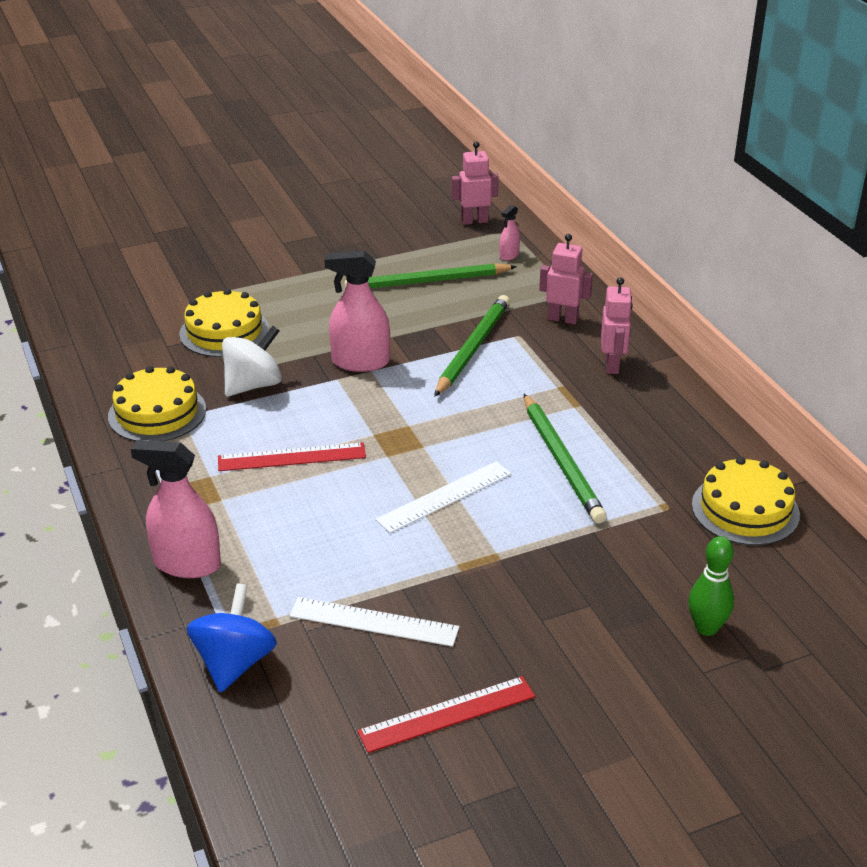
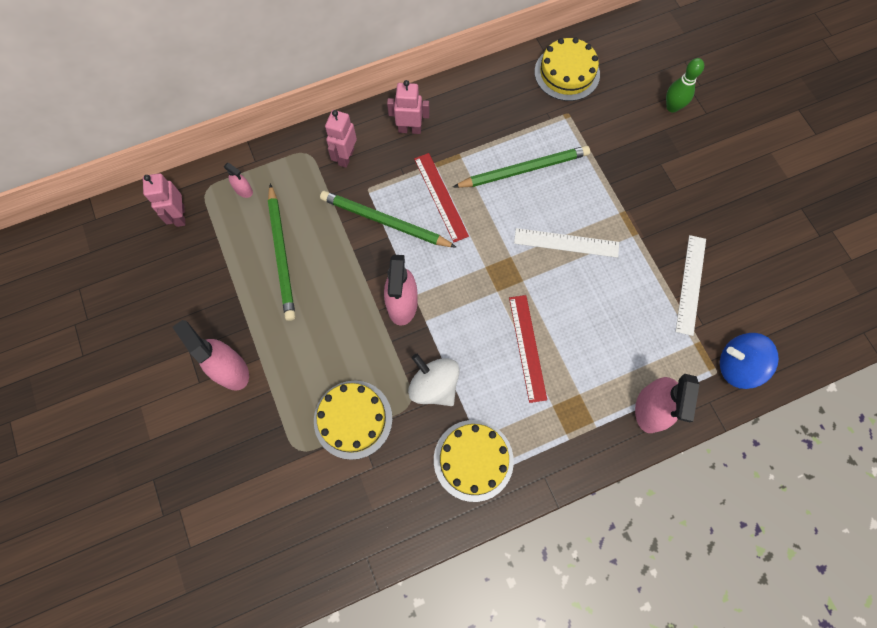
camera: 90 degrees left, 35 degrees up
red ruler [357,676,535,753] -> red ruler moved to [414,153,469,242]
white ruler [376,461,511,533] -> white ruler turned 45 degrees counterclockwise [514,228,619,258]
none -> pink spray bottle [173,320,249,391]

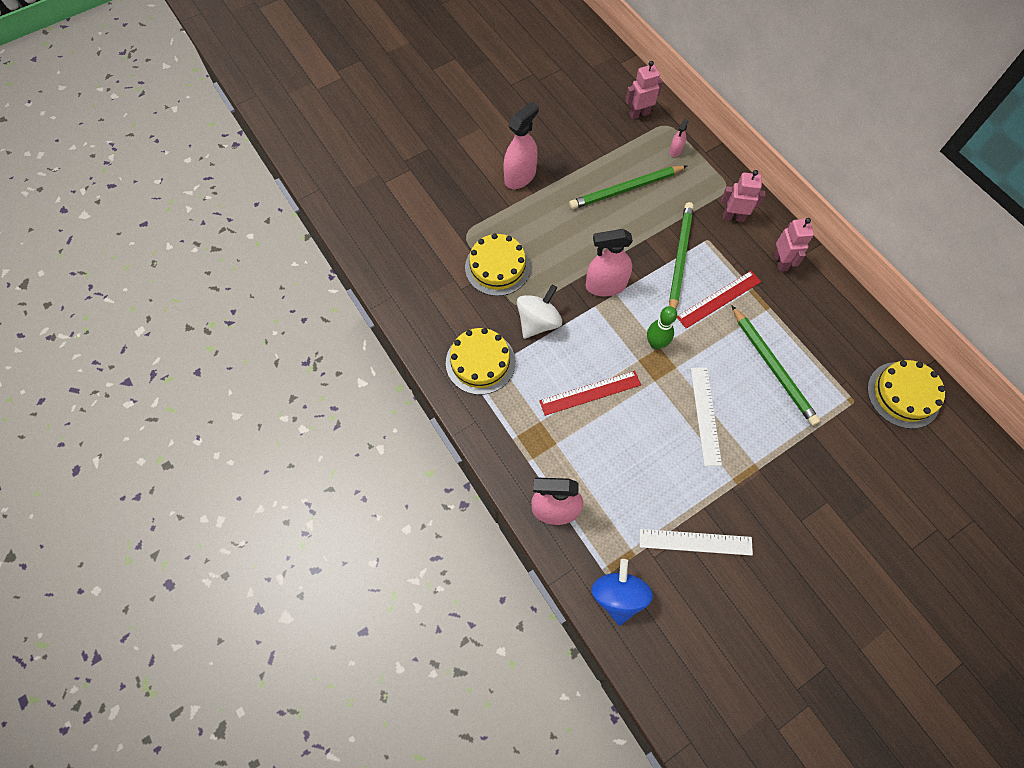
camera: 80 degrees right, 5 degrees down
green bowling pin [666,58,704,113] -> green bowling pin moved to [647,306,677,349]

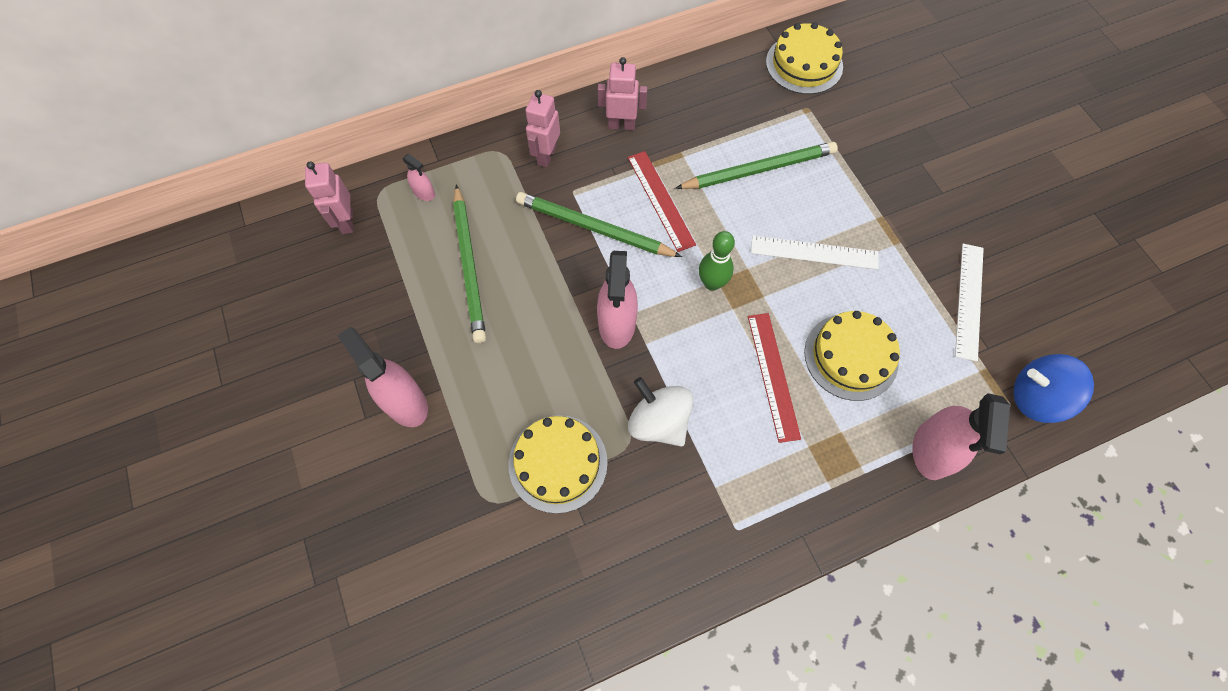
camera: 80 degrees left, 0 degrees up
yellow cake [446,328,515,395] -> yellow cake moved to [804,311,900,401]

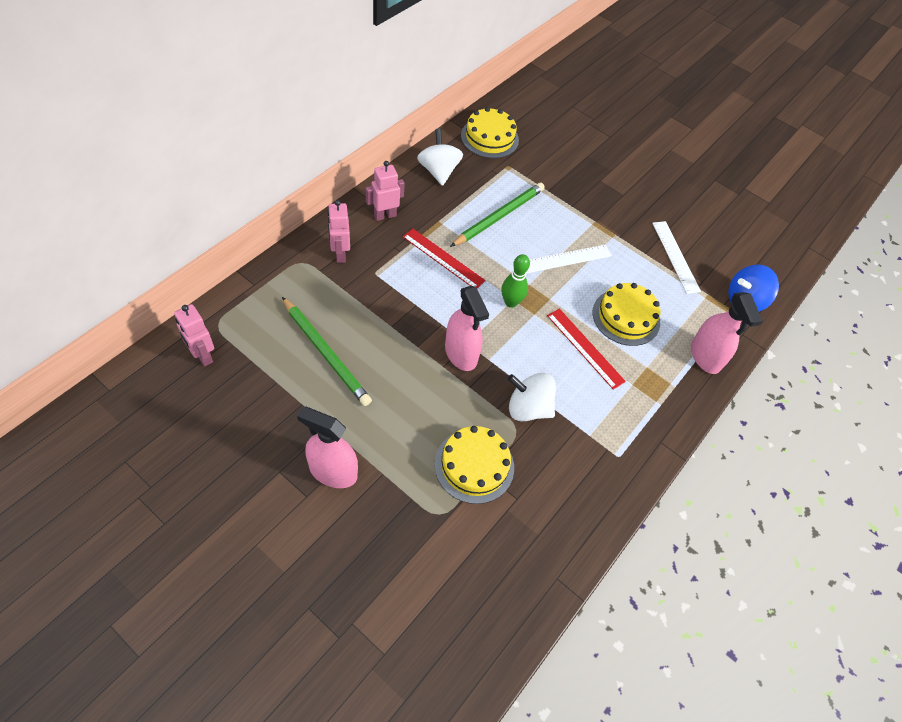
camera: 35 degrees left, 10 degrees down
pink spray bottle [402,154,435,201] -> none
green pencil [516,192,682,257] -> none
none -> white spinning top [417,129,463,186]

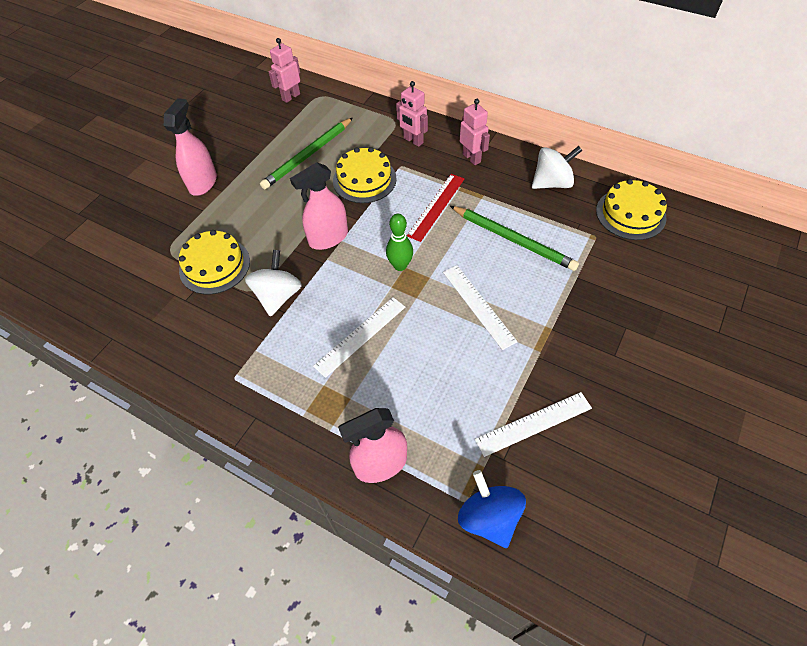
camera: 90 degrees right, 0 degrees up
pink robot [328,200,350,263] -> pink robot turned 120 degrees counterclockwise [396,81,428,147]
red ruler [547,309,626,390] -> white ruler [313,297,405,378]
yellow cake [592,283,661,346] -> yellow cake moved to [333,147,396,203]

